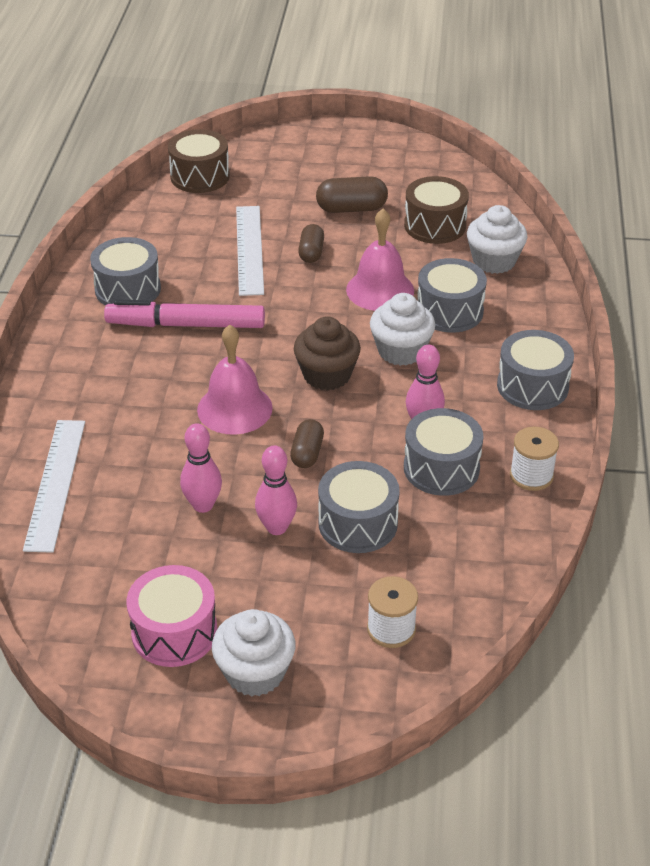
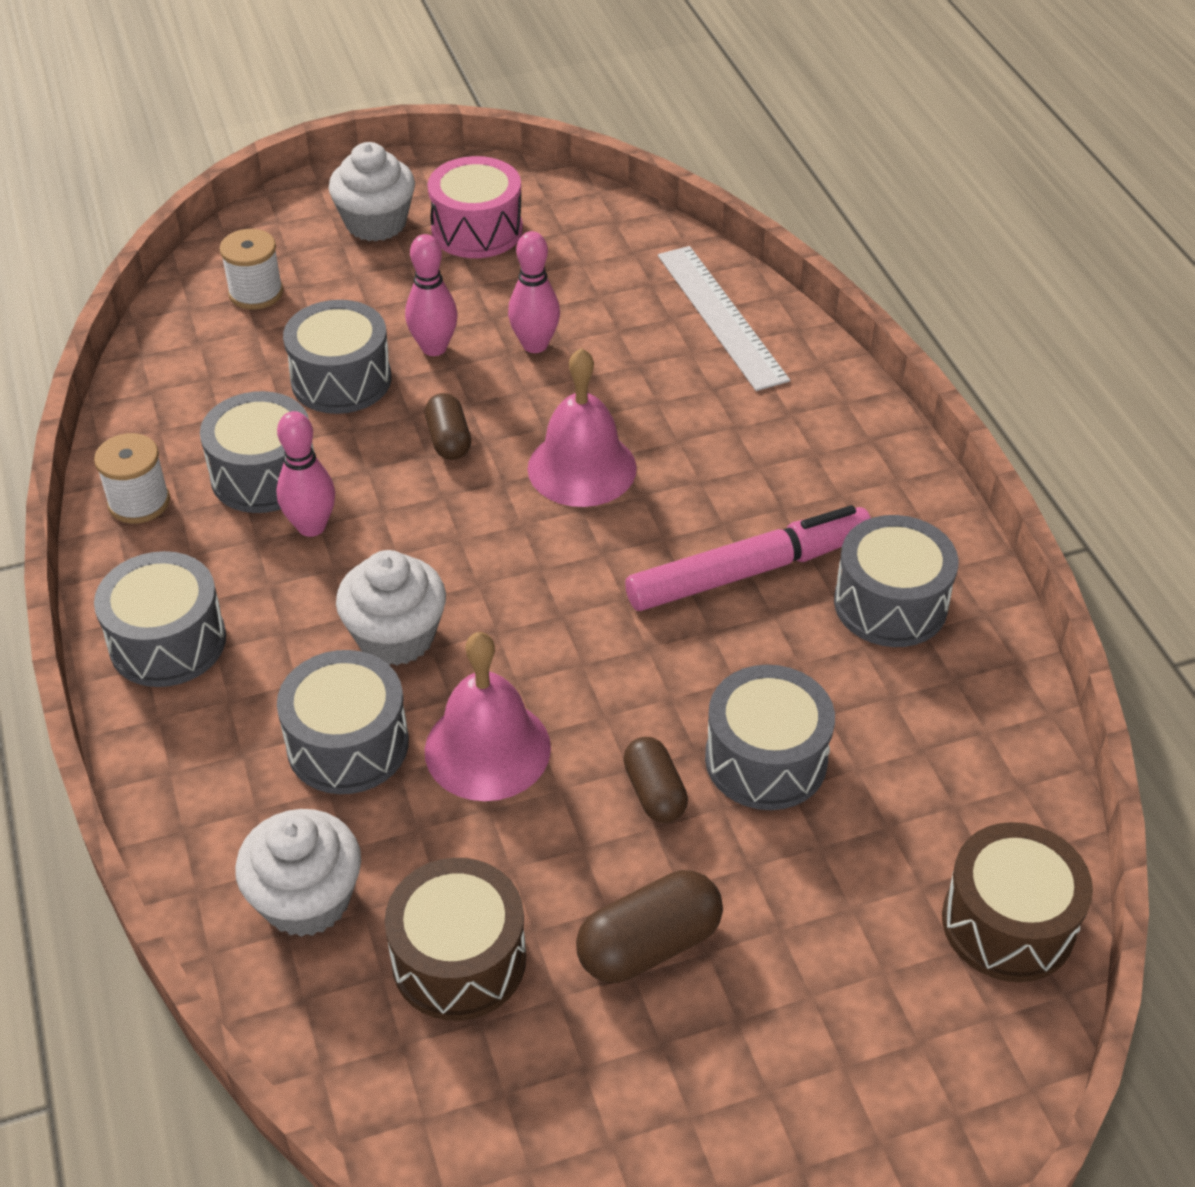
camera: 155 degrees right, 5 degrees up
white ruler [236,206,264,296] -> grey drum [705,665,835,810]
brown cupcake [294,316,361,391] -> none

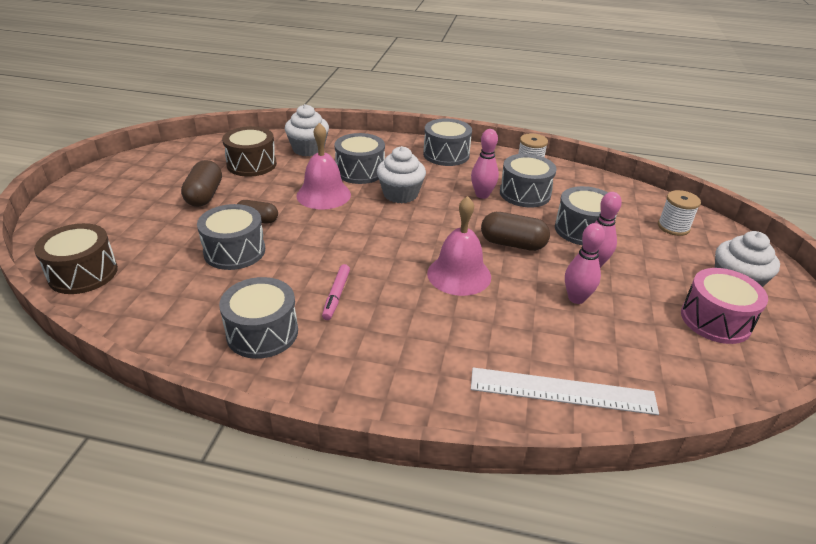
camera: 120 degrees right, 10 degrees down
brown capsule [425,393,471,460] -> brown capsule [481,212,550,251], size x1.51
pink marker [625,505,871,611] -> pink marker [322,264,350,320], size x0.51

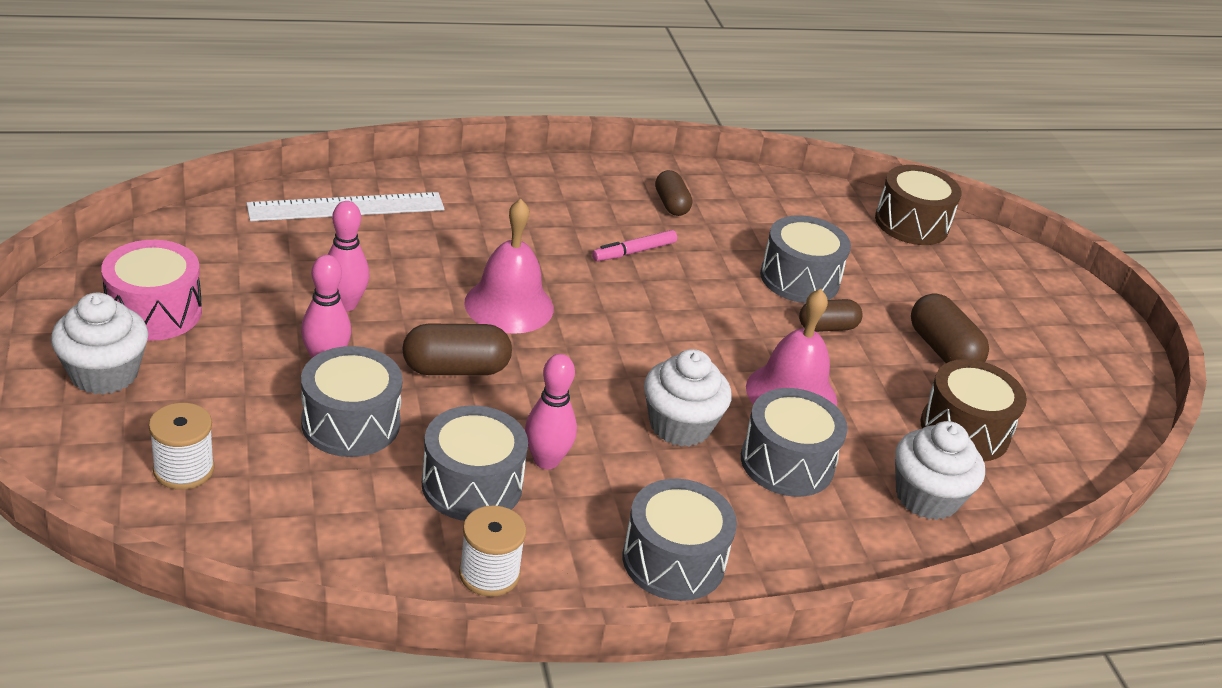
camera: 150 degrees right, 0 degrees up
grey drum [219,277,298,359] -> brown capsule [655,170,692,216]
pink marker [322,264,350,320] -> pink marker turned 105 degrees counterclockwise [592,230,677,261]

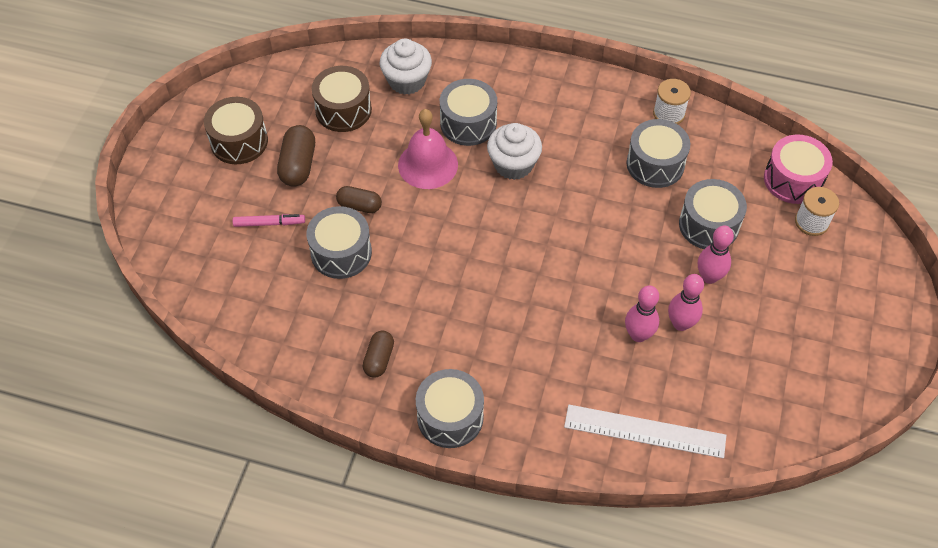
camera: 145 degrees left, 20 degrees up
white cupcake [51,292,148,395] -> none
pink drum [101,240,202,341] -> pink drum moved to [764,134,833,204]
brown capsule [402,324,512,375] -> none
pink bell [465,199,554,334] -> none
pink bowling pin [525,354,577,469] -> pink bowling pin moved to [625,285,659,342]
pink marker [592,230,677,261] -> pink marker moved to [233,214,305,227]
grey drum [623,479,737,601] -> grey drum moved to [416,369,484,448]
brown drum [875,165,962,245] -> brown drum moved to [204,97,268,164]

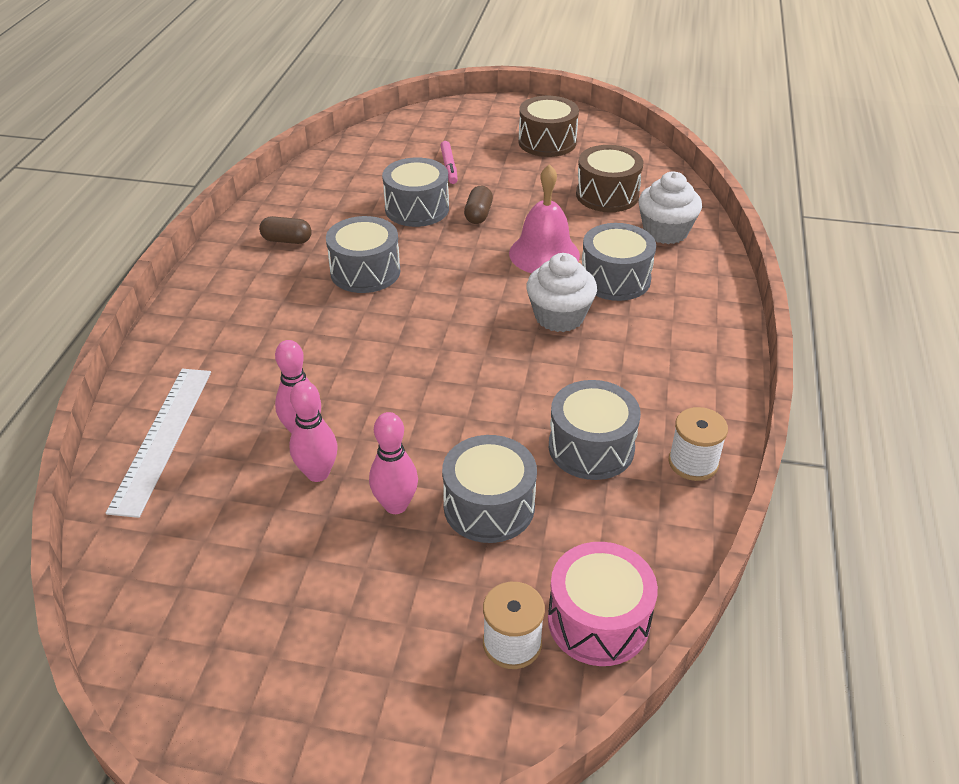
camera: 85 degrees right, 15 degrees down
brown capsule [277,125,315,187] -> none
grey drum [416,369,484,448] -> grey drum moved to [326,216,400,293]

